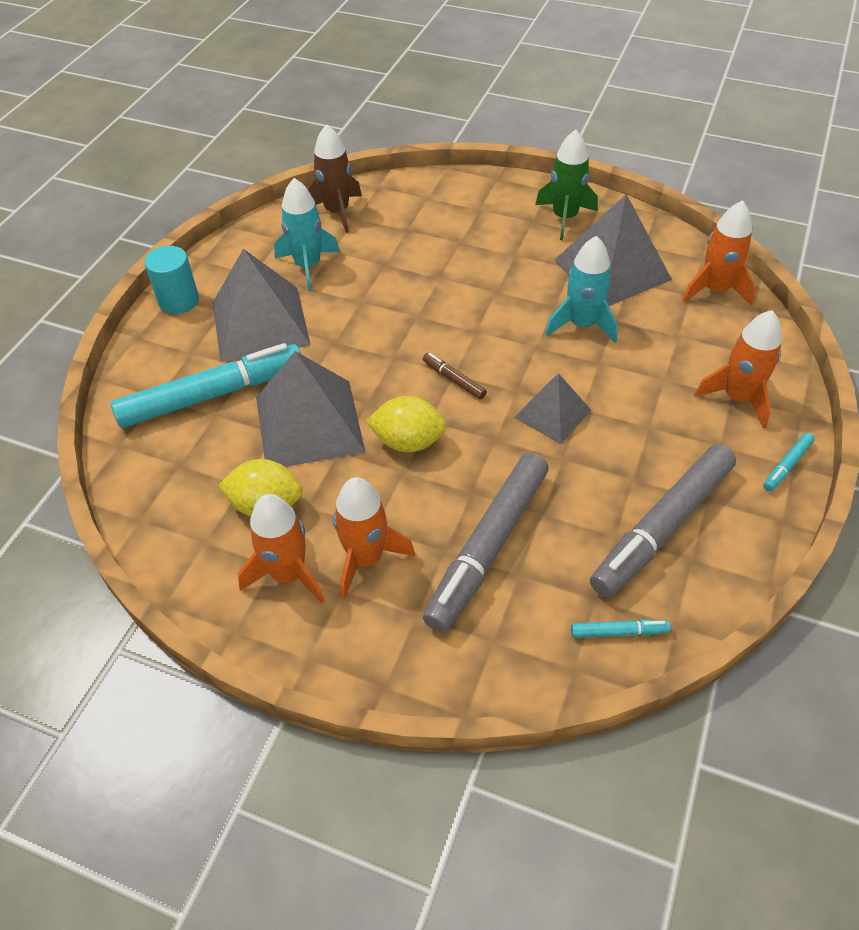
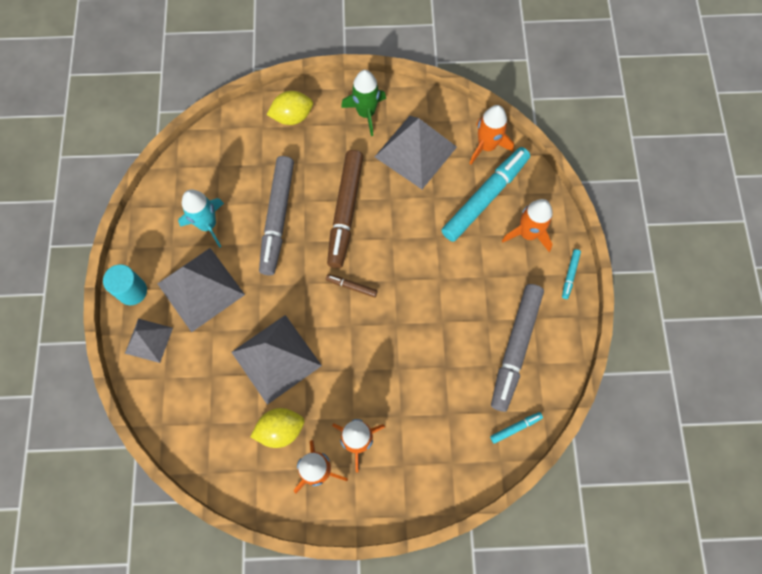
camera: 25 degrees left, 20 degrees up
turquoise marker [111,343,301,428] -> turquoise marker moved to [441,147,530,242]
brown rocket [307,124,362,233] -> none
yellow lemon [366,396,447,452] -> yellow lemon moved to [267,91,313,125]
grey marker [423,453,549,633] -> grey marker moved to [259,156,294,276]
grey pyramid [514,373,591,444] -> grey pyramid moved to [125,319,173,363]
turquoise rocket [545,236,618,343] -> none
none -> brown marker [327,150,363,268]

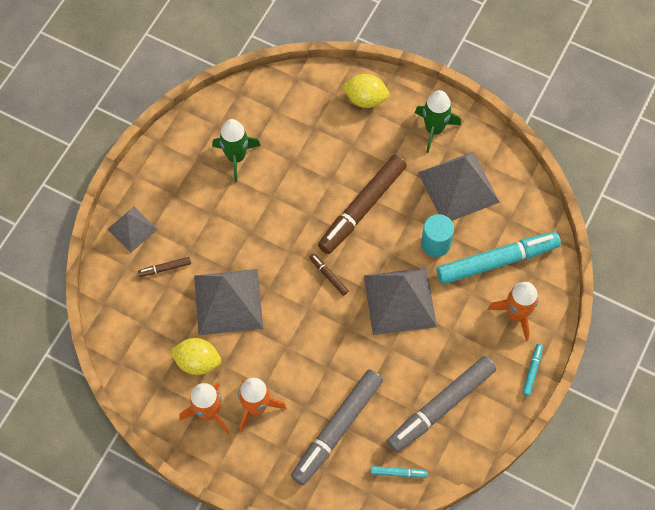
camera: 30 degrees right, 5 degrees down
turquoise cylinder [103,264,147,305] -> turquoise cylinder moved to [421,214,454,257]
grey pyramid [158,248,245,332] -> grey pyramid moved to [364,268,437,335]
turquoise rocket [178,189,224,248] -> green rocket [212,119,261,182]
grey marker [259,156,294,276] -> grey marker moved to [291,369,383,485]
orange rocket [469,105,514,165] -> none
turquoise marker [562,249,581,299] -> turquoise marker turned 150 degrees clockwise [522,344,543,396]
none -> brown marker [138,257,191,277]

